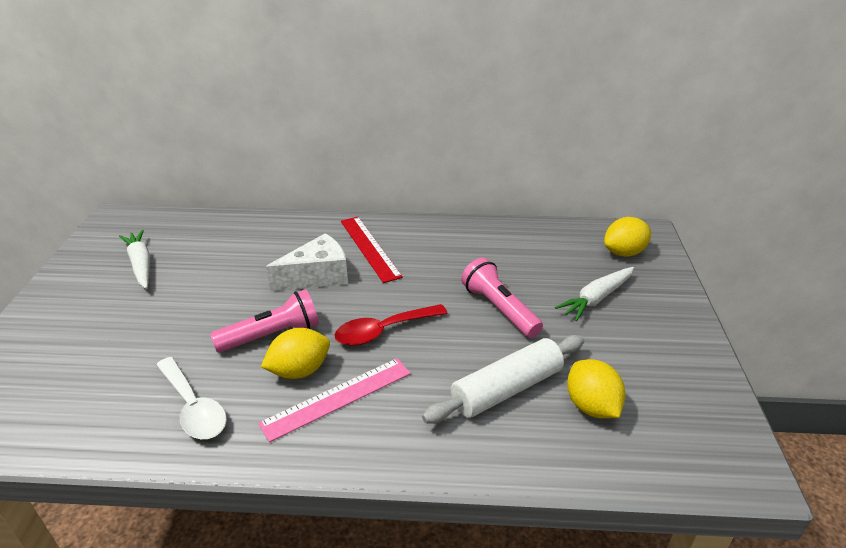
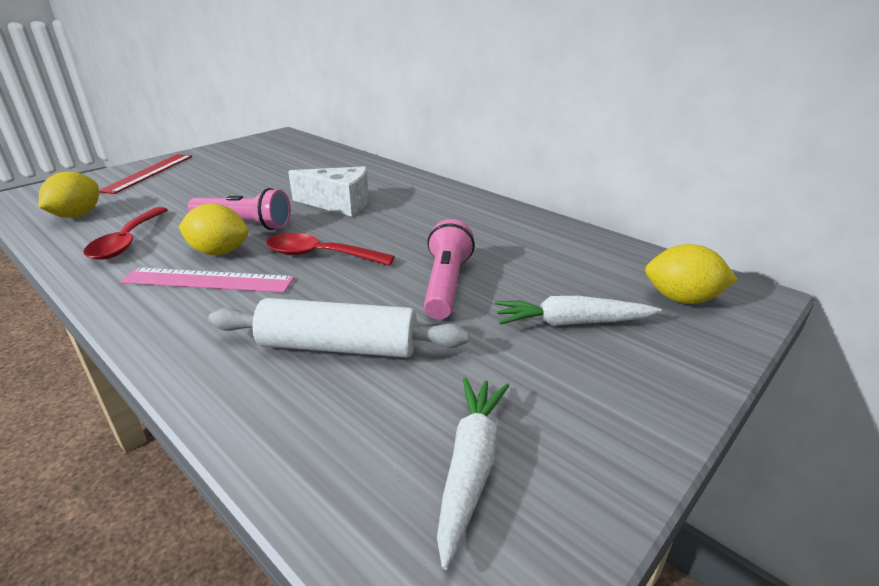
camera: 40 degrees right, 5 degrees down
white carrot [119,230,150,289] -> white carrot moved to [437,377,509,570]
white spoon [156,357,227,439] -> red spoon [83,207,168,260]
red ruler [341,217,403,283] -> red ruler moved to [99,154,192,194]
yellow lemon [567,359,625,418] -> yellow lemon moved to [38,172,99,218]

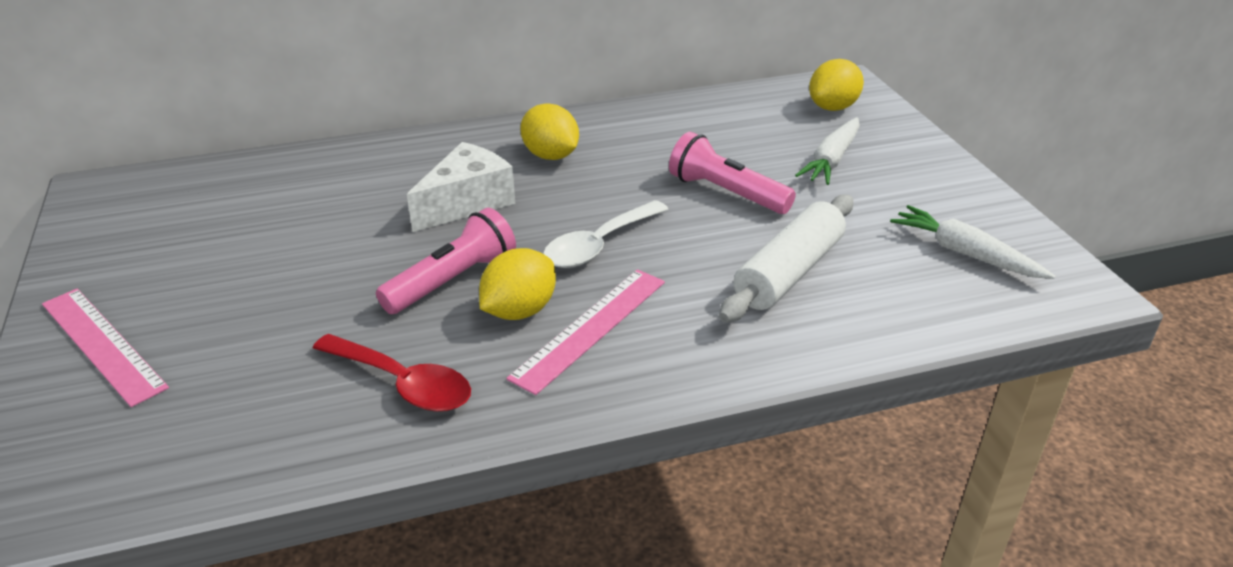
camera: 60 degrees left, 5 degrees up
yellow lemon [38,172,99,218] -> yellow lemon moved to [520,103,579,160]
red ruler [99,154,192,194] -> pink ruler [42,289,169,407]
red spoon [266,233,395,266] -> white spoon [543,200,668,268]

